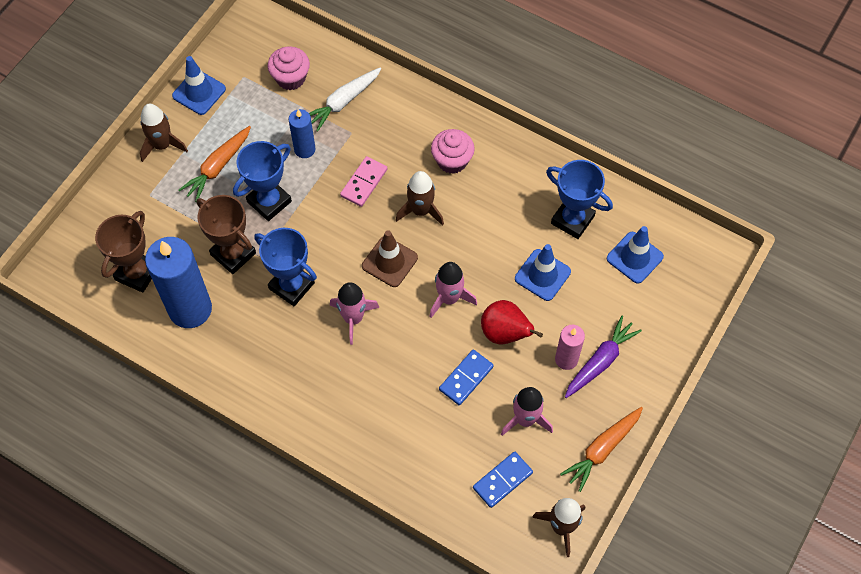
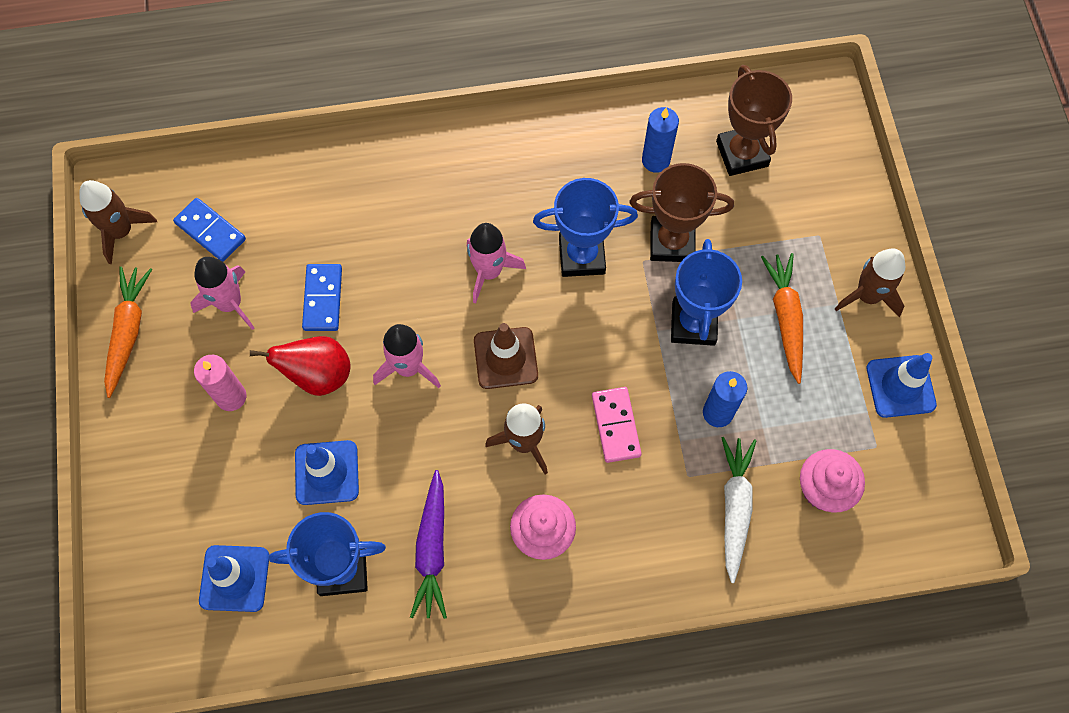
camera: 140 degrees right, 5 degrees up
blue candle [145,237,212,328] -> blue candle [642,107,679,173], size x0.52
blue domino [473,452,533,508] -> blue domino turned 60 degrees counterclockwise [173,198,246,262]
purple carrot [565,316,642,398] -> purple carrot moved to [410,470,447,619]

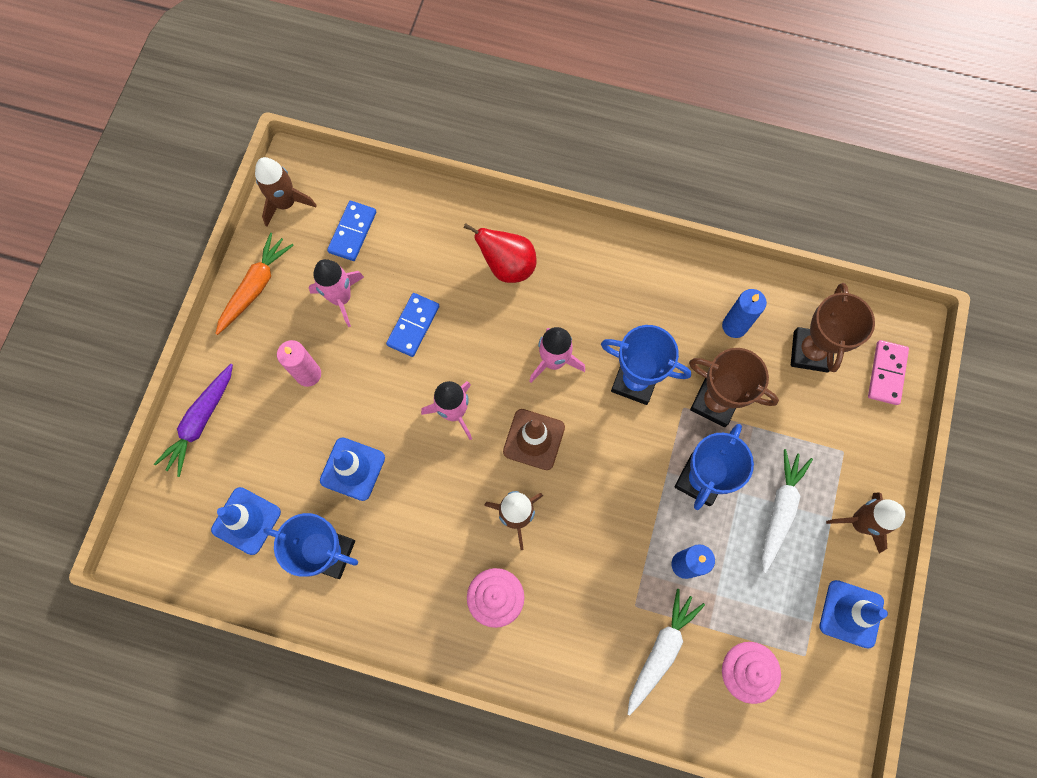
camera: 25 degrees right, 5 degrees up
blue domino [173,198,246,262] -> blue domino turned 45 degrees clockwise [327,201,376,261]
red pear [250,336,351,396] -> red pear moved to [463,223,537,283]
purple carrot [410,470,447,619] -> purple carrot moved to [154,364,233,477]
pink domino [592,387,642,463] -> pink domino moved to [868,340,909,405]
orange carrot [761,253,803,384] -> white carrot [762,449,813,573]

